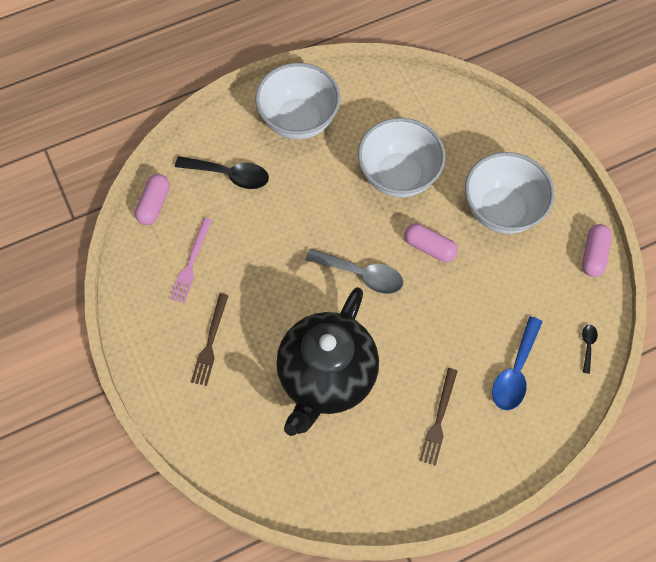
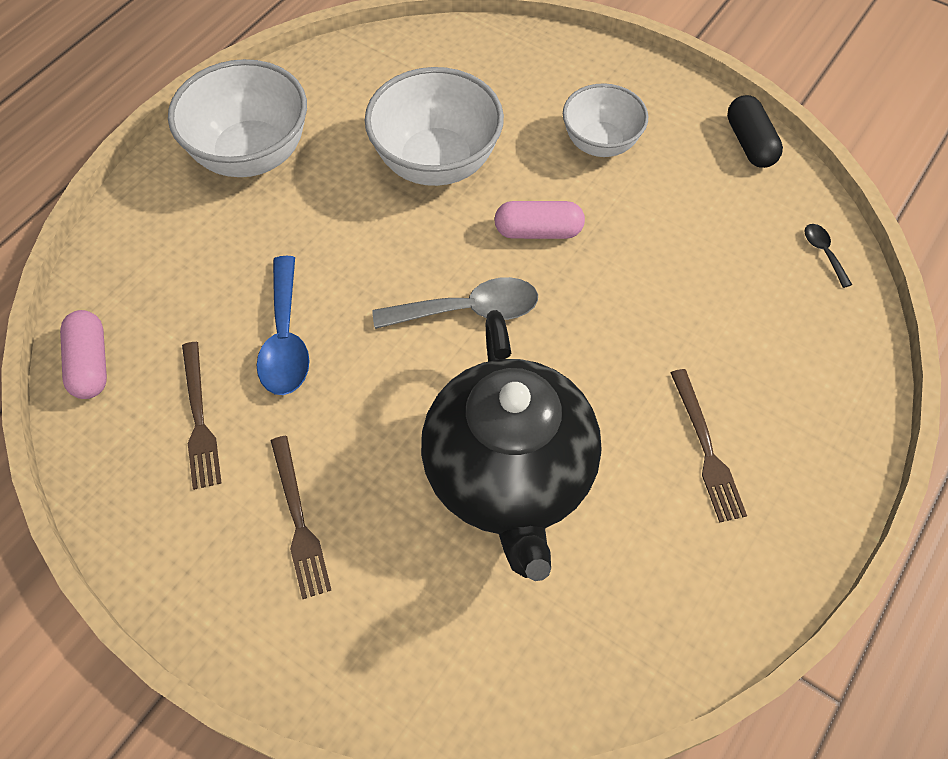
camera: 30 degrees left, 5 degrees down
pink fork [169,218,212,303] -> brown fork [182,342,222,490]
black spoon [175,156,269,189] -> none
white bowl [465,152,554,234] -> white bowl [563,83,648,157], size x0.64
blue spoon [492,316,542,410] -> blue spoon moved to [256,256,310,395]
pink capsule [582,224,612,277] -> black capsule [727,95,783,168]

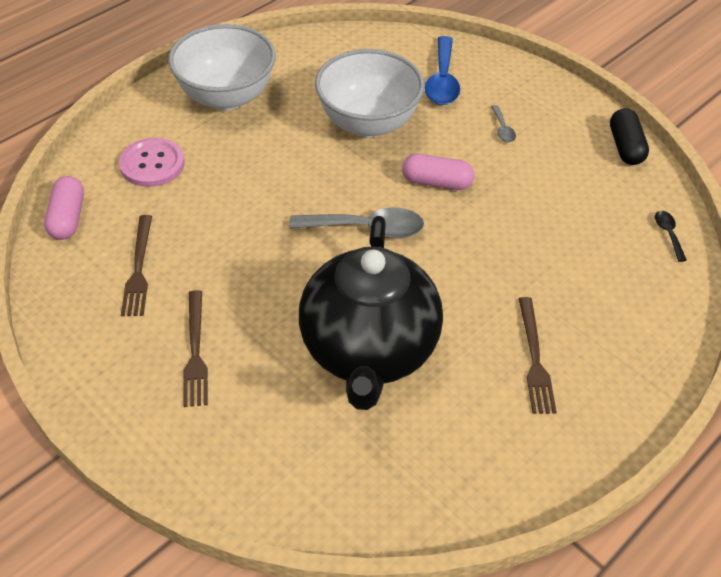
camera: 10 degrees right, 10 degrees down
blue spoon [256,256,310,395] -> blue spoon moved to [425,36,460,105]
white bowl [563,83,648,157] -> grey spoon [491,105,516,142]
none -> pink button [119,138,185,187]

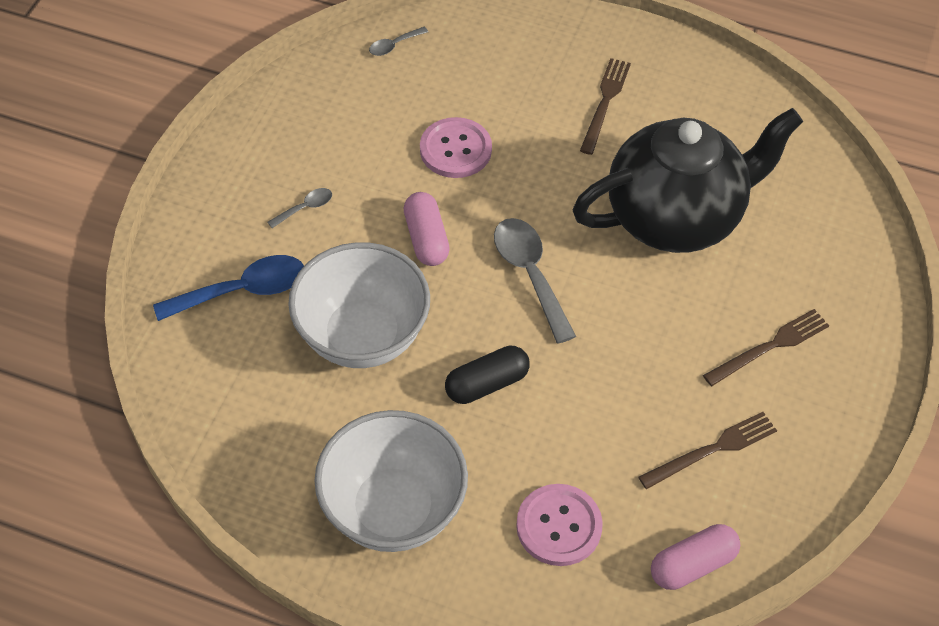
camera: 115 degrees left, 5 degrees up
brown fork [518,297,557,414] -> brown fork turned 45 degrees counterclockwise [580,58,631,155]
black capsule [610,108,649,165] -> black capsule moved to [445,346,530,404]
black spoon [655,211,687,262] -> grey spoon [369,27,428,56]
none -> pink button [420,117,492,178]

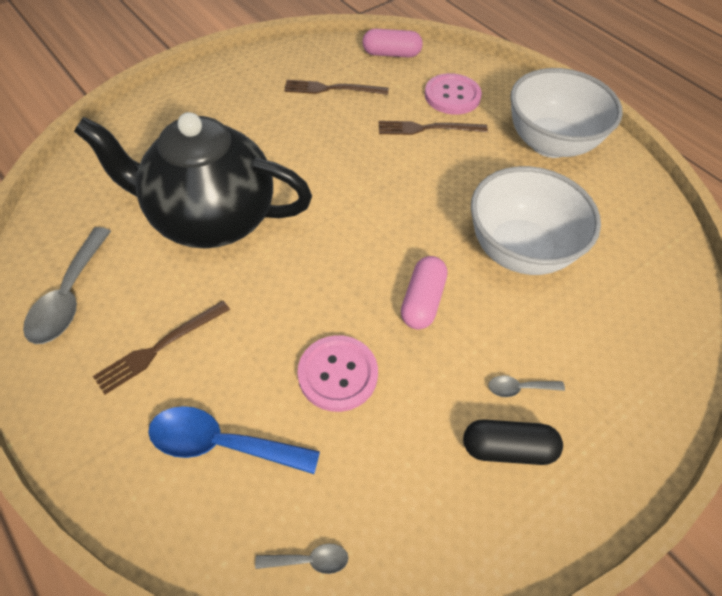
camera: 150 degrees left, 0 degrees up
blue spoon [153,255,304,321] -> blue spoon moved to [148,406,320,474]
black capsule [445,346,530,404] -> black capsule moved to [463,419,563,465]
grey spoon [494,218,576,343] -> grey spoon moved to [23,227,111,344]
brown fork [703,309,829,386] -> brown fork moved to [379,121,488,135]

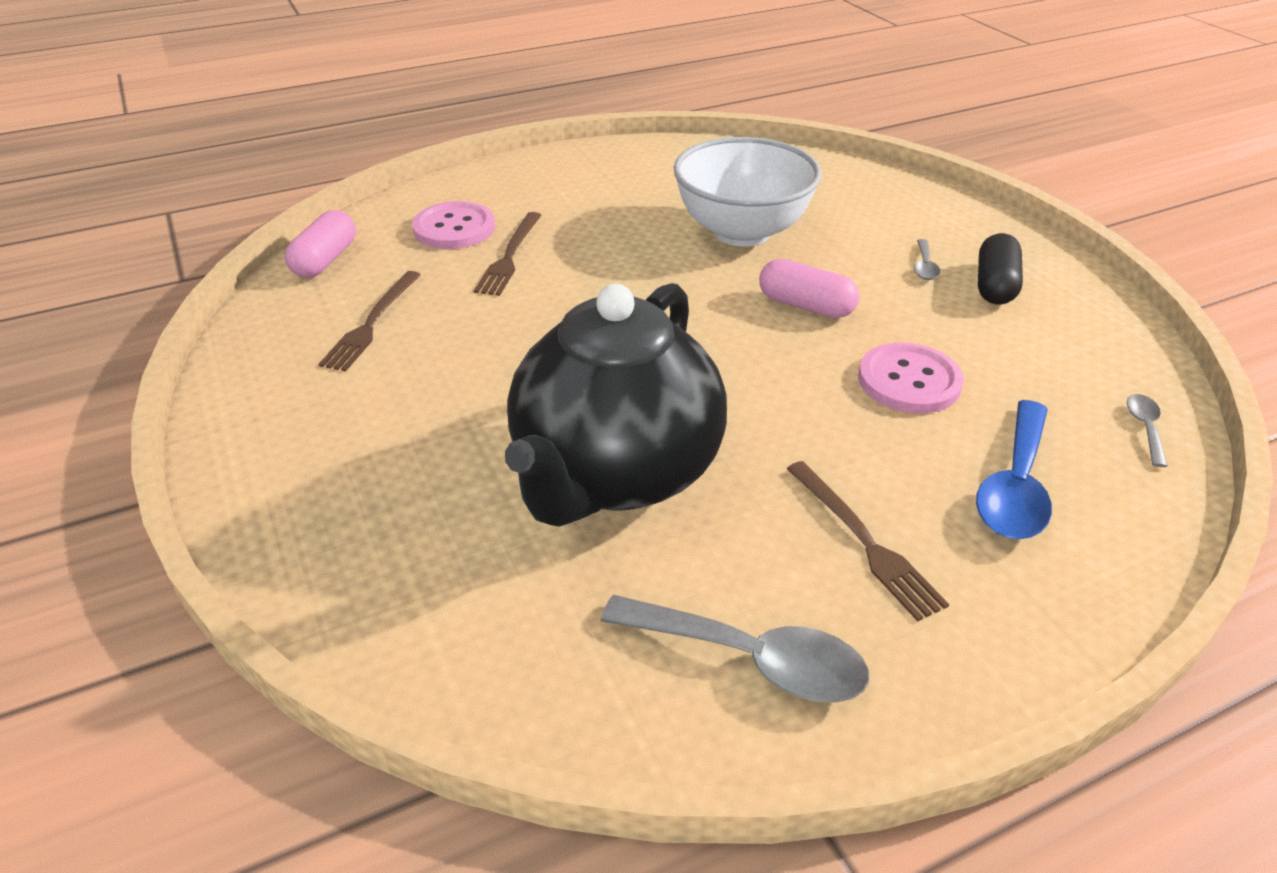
camera: 75 degrees left, 15 degrees down
white bowl [510,68,623,158] -> none

